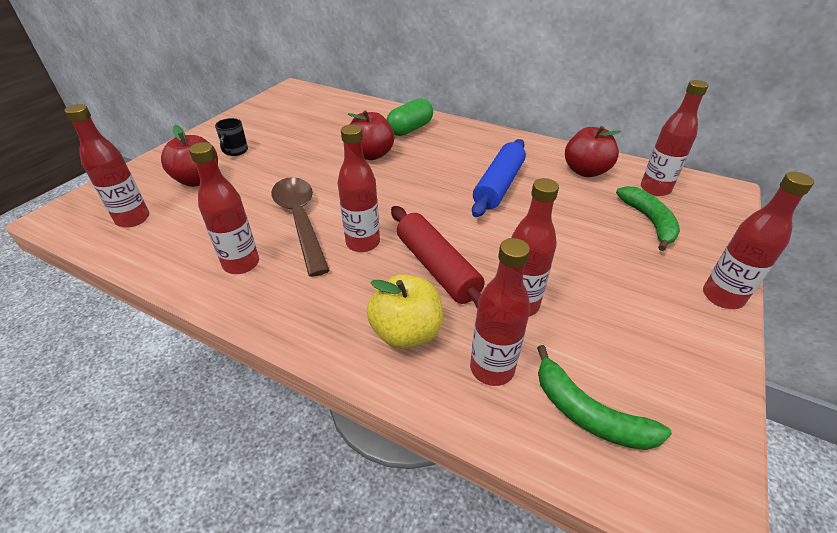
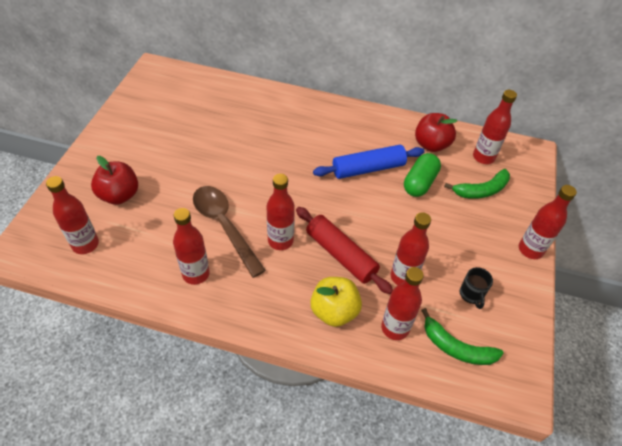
camera: 15 degrees left, 10 degrees up
black mug [215,118,248,156] -> black mug moved to [460,267,493,309]
red apple [348,110,394,160] -> none
green capsule [387,98,433,136] -> green capsule moved to [404,153,441,197]
blue rolling pin [472,139,526,217] -> blue rolling pin turned 60 degrees clockwise [313,145,424,179]
green banana [616,186,680,251] -> green banana turned 90 degrees clockwise [444,169,510,199]

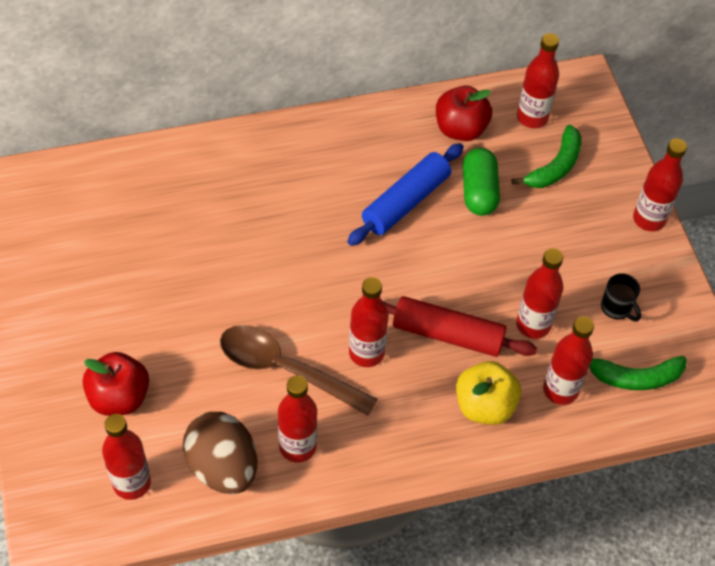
camera: 30 degrees left, 5 degrees up
none -> brown egg [183,412,257,494]

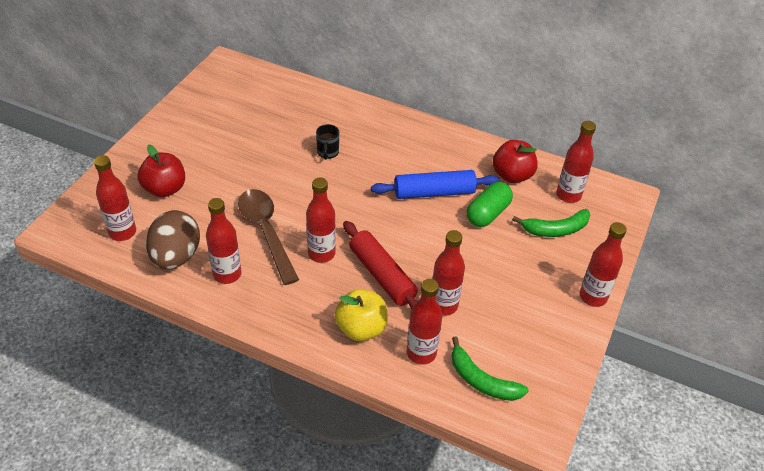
camera: 40 degrees right, 10 degrees down
black mug [601,273,641,321] -> black mug moved to [316,124,339,160]

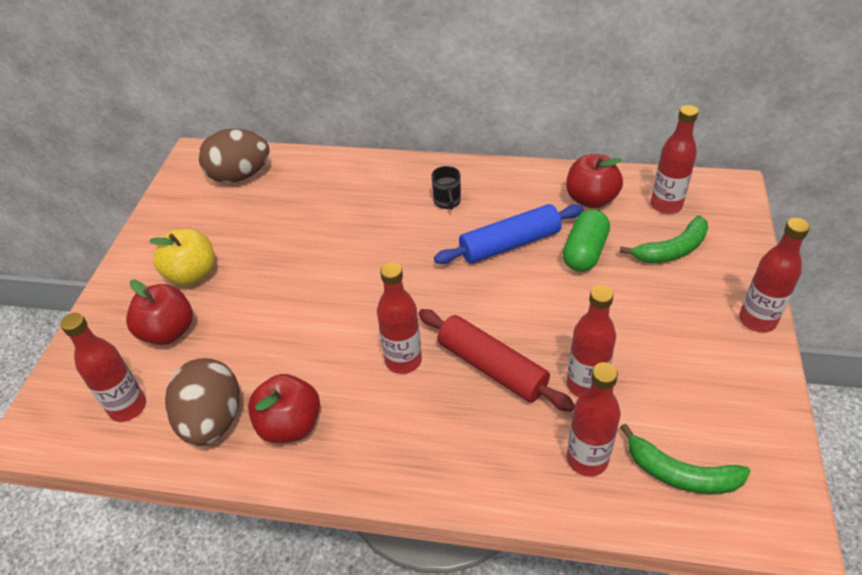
camera: 10 degrees left, 0 degrees up
red bottle [206,198,242,284] -> red apple [248,374,320,443]
brown spoon [238,189,299,285] -> none
black mug [316,124,339,160] -> black mug moved to [431,166,461,210]
yellow apple [335,289,388,341] -> yellow apple moved to [149,229,215,286]
none -> brown egg [198,129,270,183]

